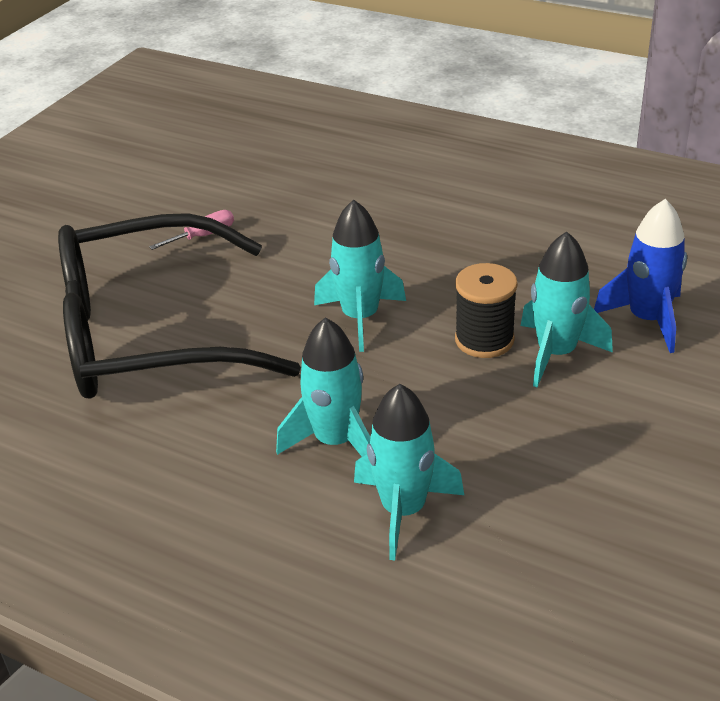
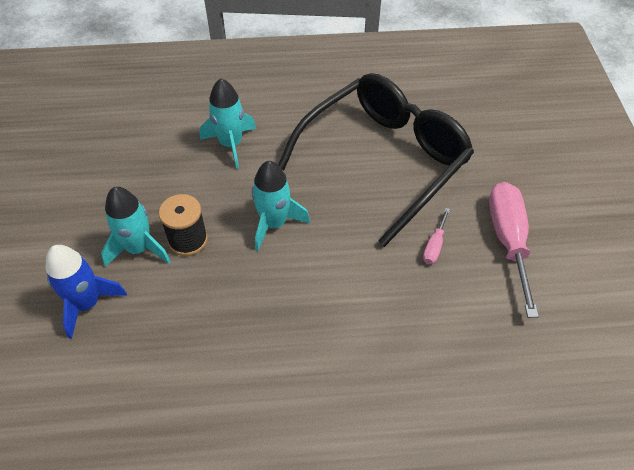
camera: 145 degrees right, 15 degrees up
turquoise rocket [354,384,464,561] -> none
none -> pink screwdriver [489,182,539,318]

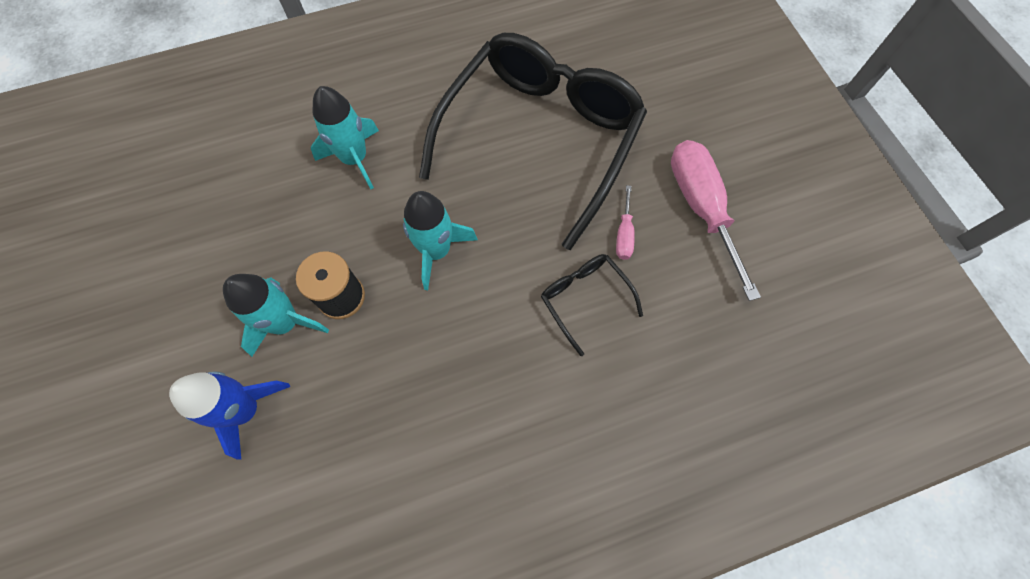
camera: 15 degrees left, 15 degrees up
none -> black glasses [541,254,643,356]

